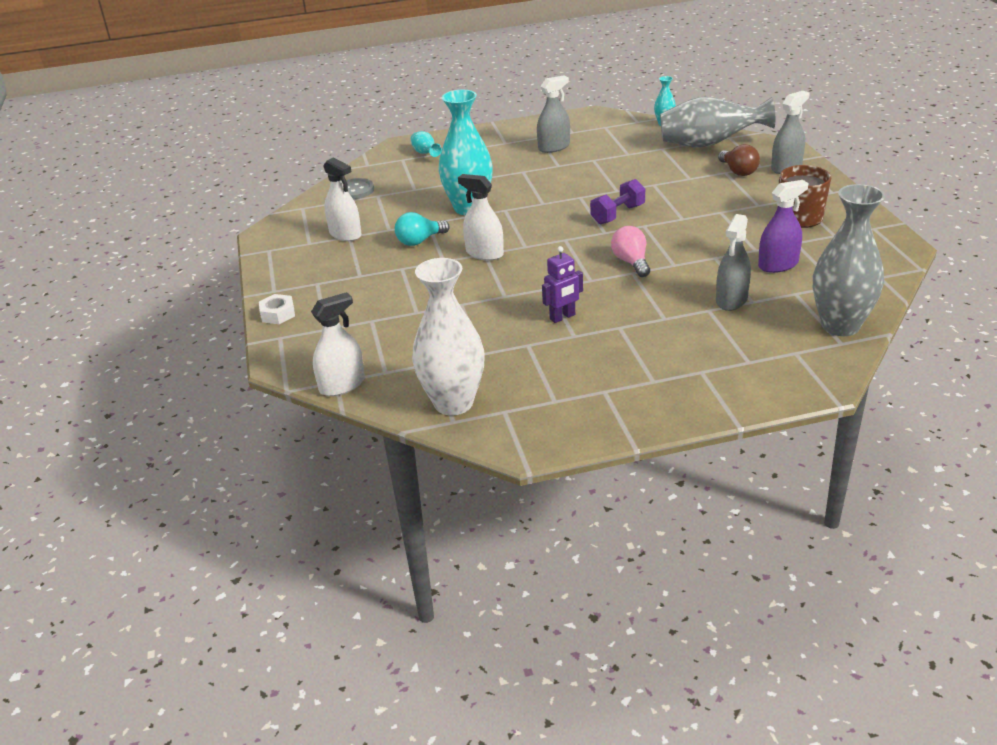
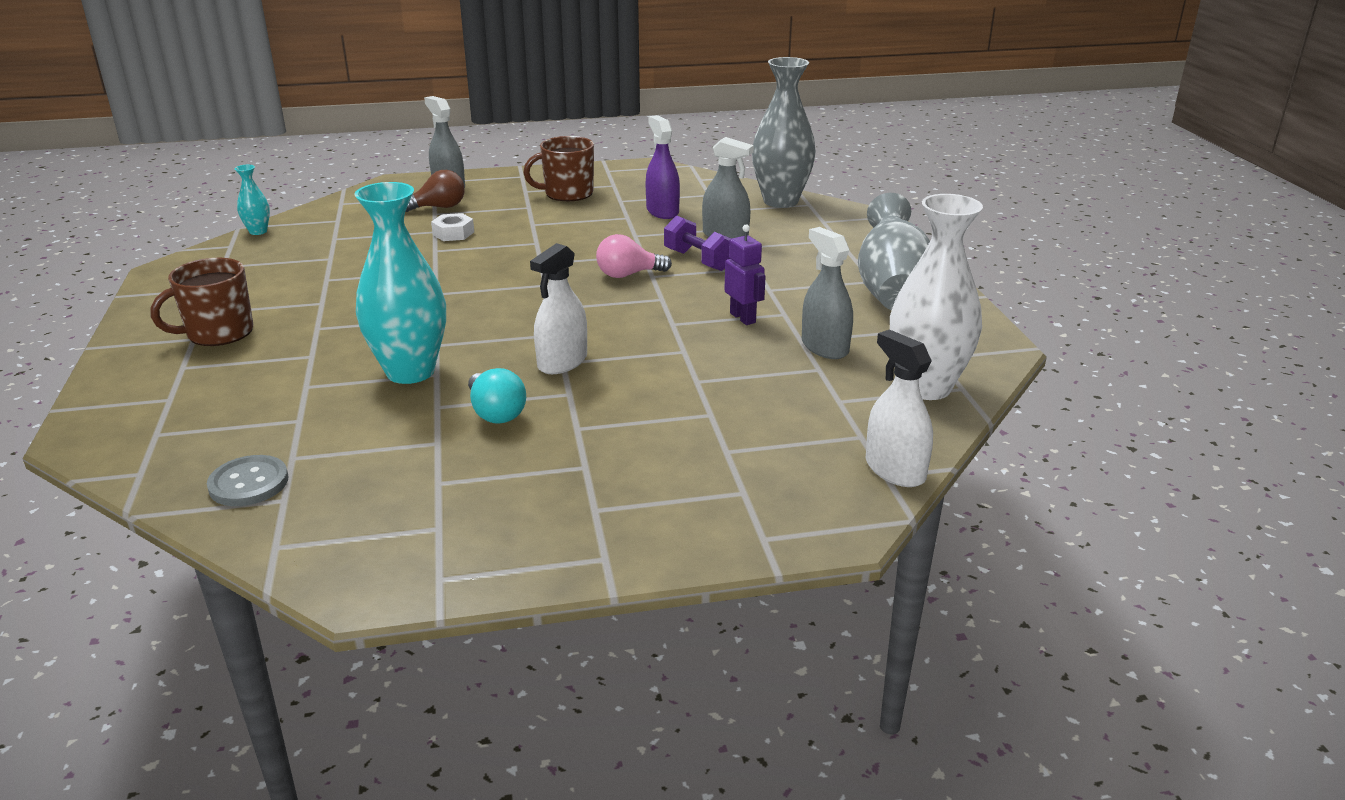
camera: 90 degrees left, 5 degrees down
white nut [259,294,295,324] -> white nut moved to [431,213,474,241]
white spray bottle [323,157,362,241] -> none
turquoise vase [411,131,442,157] -> none
grey spray bottle [537,75,570,153] -> grey spray bottle moved to [802,227,853,359]
purple dumbbell [590,179,645,225] -> purple dumbbell moved to [664,215,731,271]
grey vase [660,97,775,147] -> grey vase moved to [858,193,930,311]
none -> brown mug [151,258,253,346]

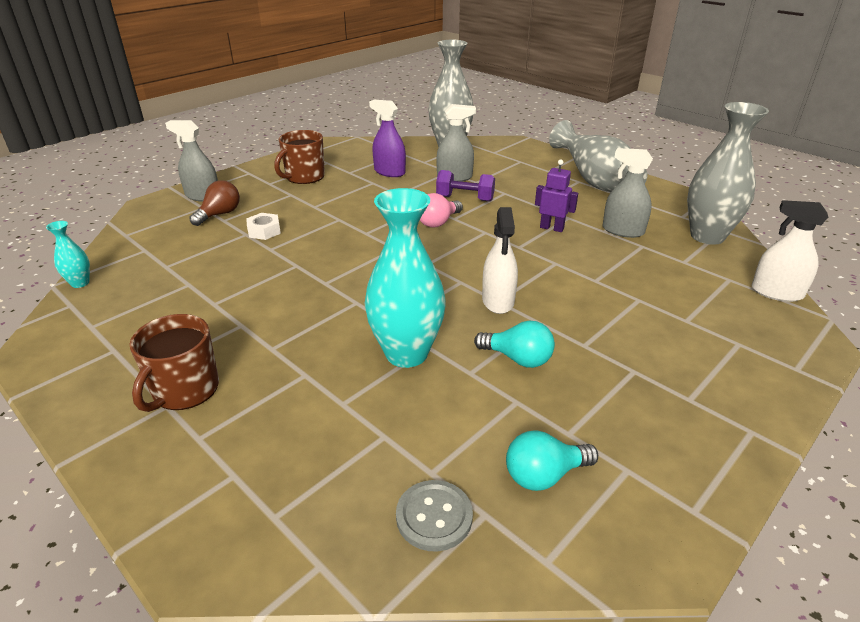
camera: 35 degrees left, 5 degrees up
white vase [890,194,983,400] -> grey vase [687,102,769,245]
none -> turquoise light bulb [506,430,598,491]

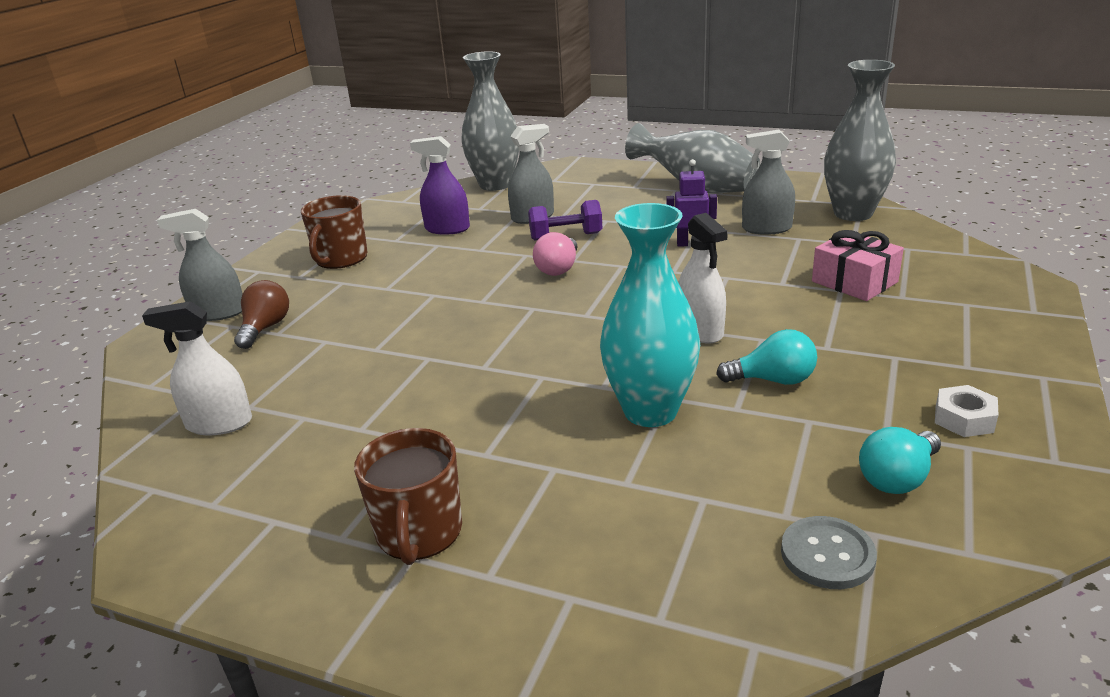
camera: 20 degrees left, 5 degrees down
turquoise vase [46,221,90,288] -> none
white nut [246,213,281,240] -> white nut moved to [935,385,999,437]
white spray bottle [751,200,828,302] -> white spray bottle moved to [142,301,252,435]
none -> pink gift [812,230,904,301]

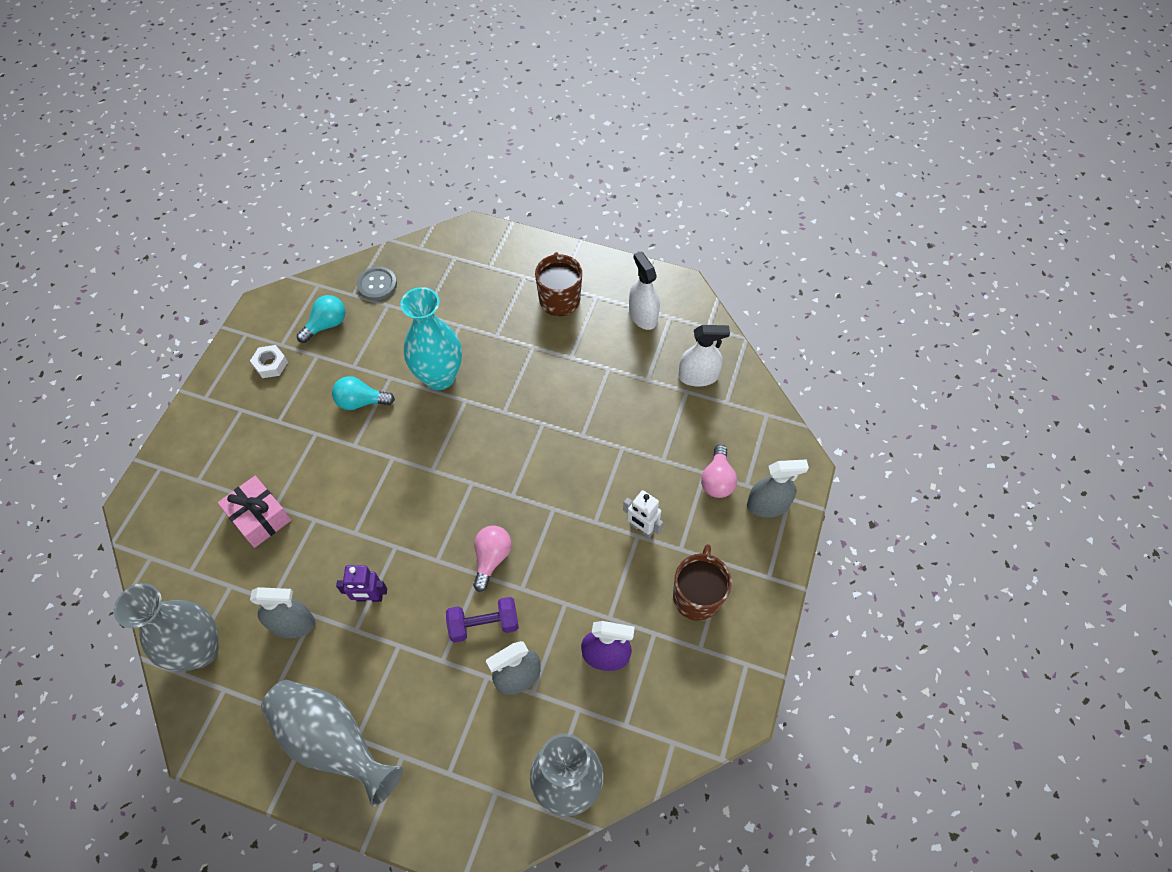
camera: 175 degrees right, 30 degrees up
brown light bulb [234,280,289,349] -> pink light bulb [701,445,737,498]
white spray bottle [678,213,728,344] -> white spray bottle moved to [629,251,660,330]
none -> white robot [623,490,663,538]

